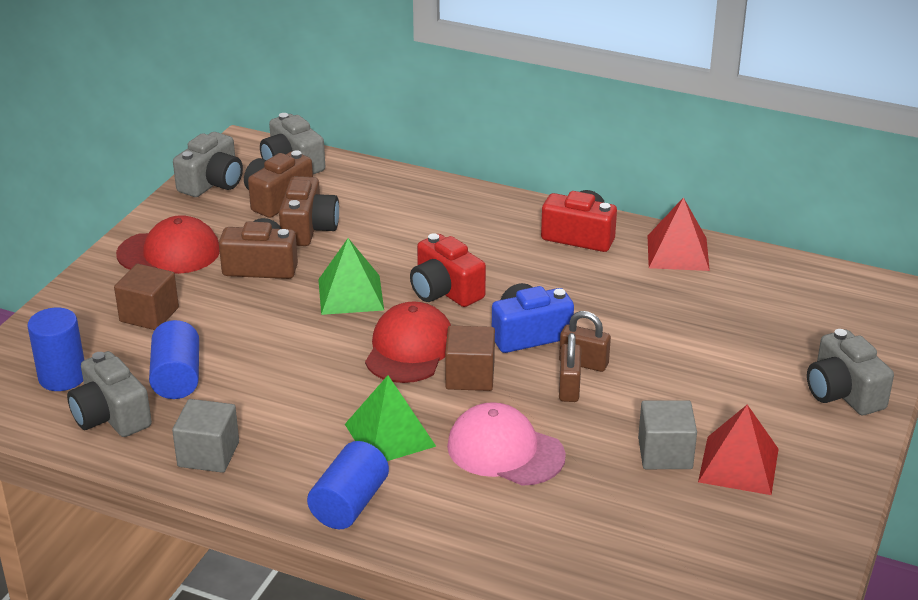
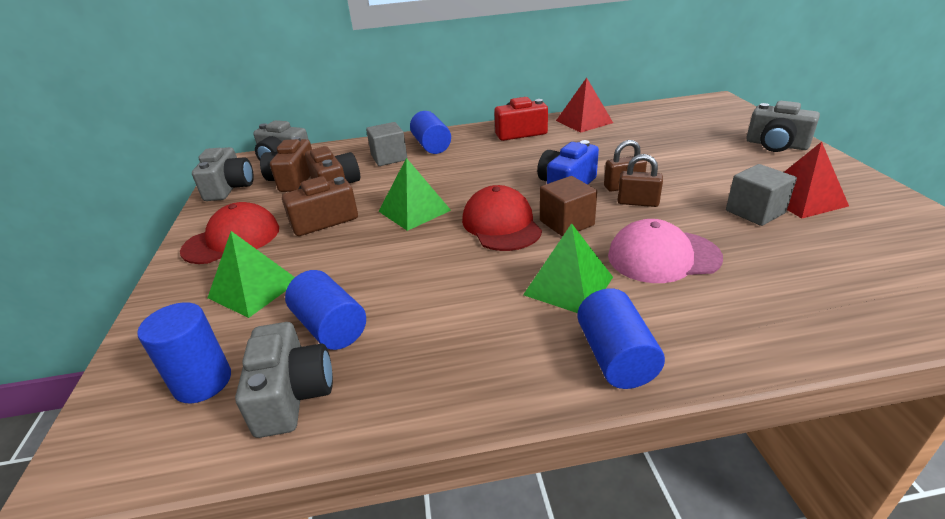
camera: 30 degrees left, 0 degrees up
grey camera [67,351,152,437] -> grey camera turned 120 degrees counterclockwise [235,322,333,438]
brown cube [114,264,179,330] -> green pyramid [207,231,295,318]
grey cube [172,399,239,473] -> grey cube moved to [366,122,408,166]
red camera [410,233,486,307] -> none
brown padlock [559,333,581,402] -> brown padlock turned 45 degrees counterclockwise [617,154,663,207]
none -> blue cylinder [410,111,451,154]

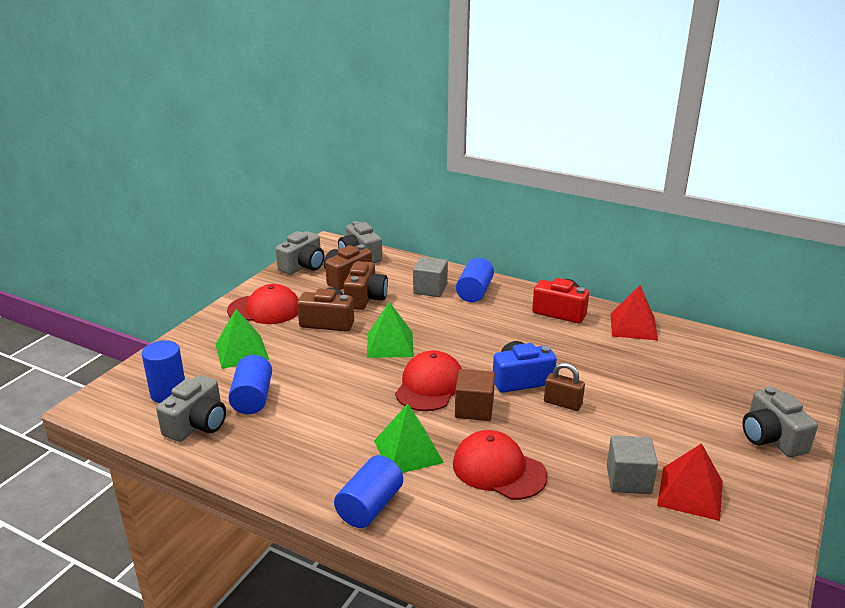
camera: 35 degrees right, 5 degrees down
pink cap [608,219,723,283] -> red cap [453,430,548,500]
brown padlock [617,154,663,207] -> none

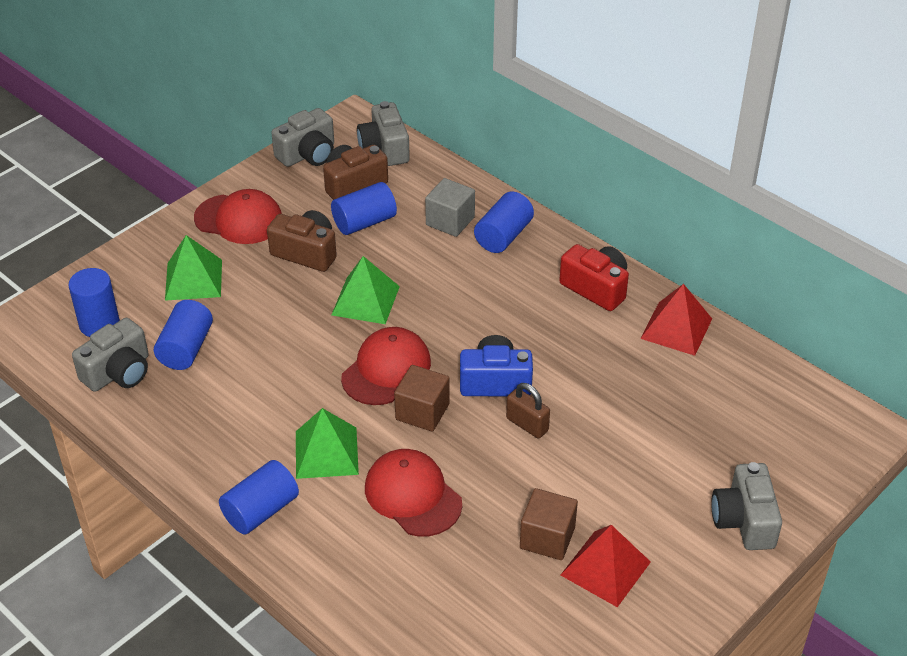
camera: 15 degrees right, 15 degrees up
brown camera [344,261,388,310] -> blue cylinder [331,182,397,235]
grey cube [607,435,658,494] -> brown cube [520,488,578,560]

